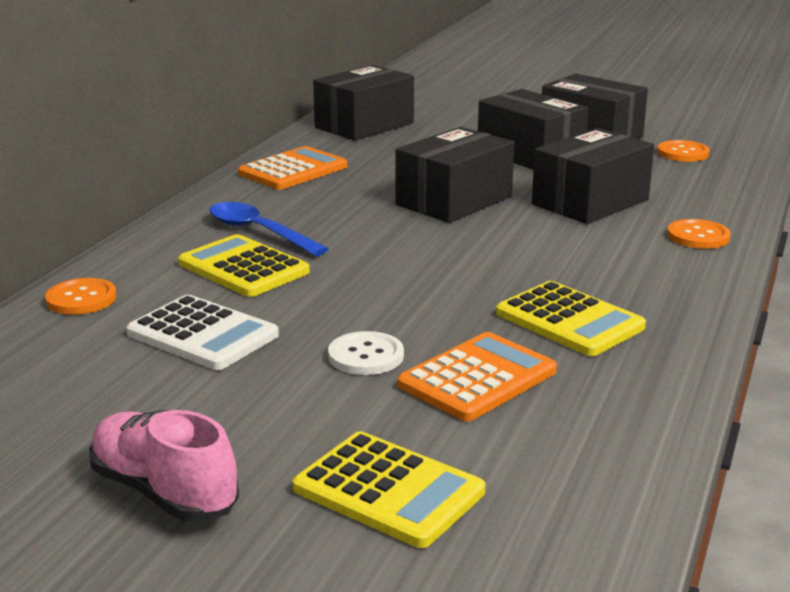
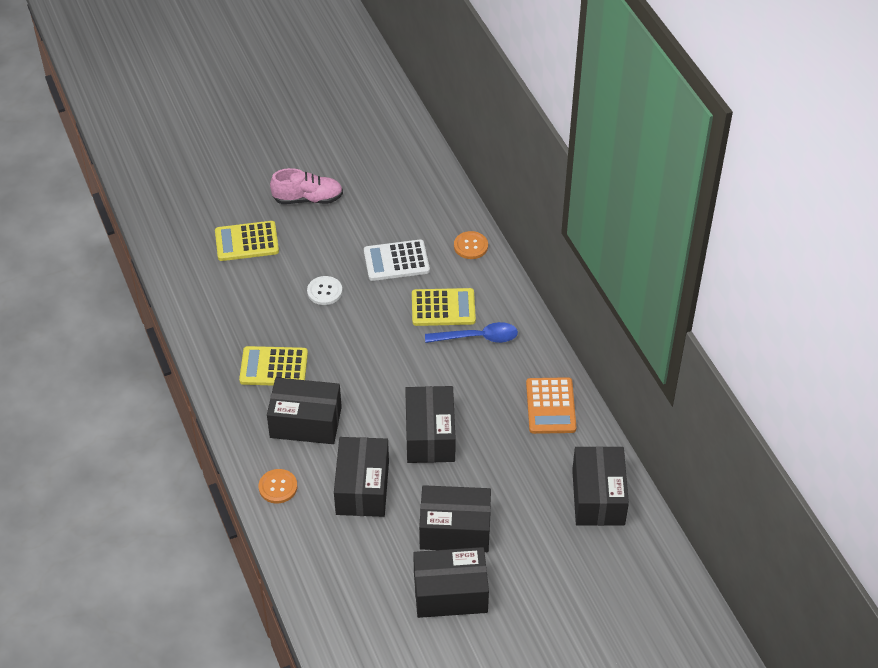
camera: 135 degrees right, 25 degrees up
orange calculator [398,332,557,421] -> none
orange button [657,140,710,162] -> none
none -> black box [267,377,342,444]

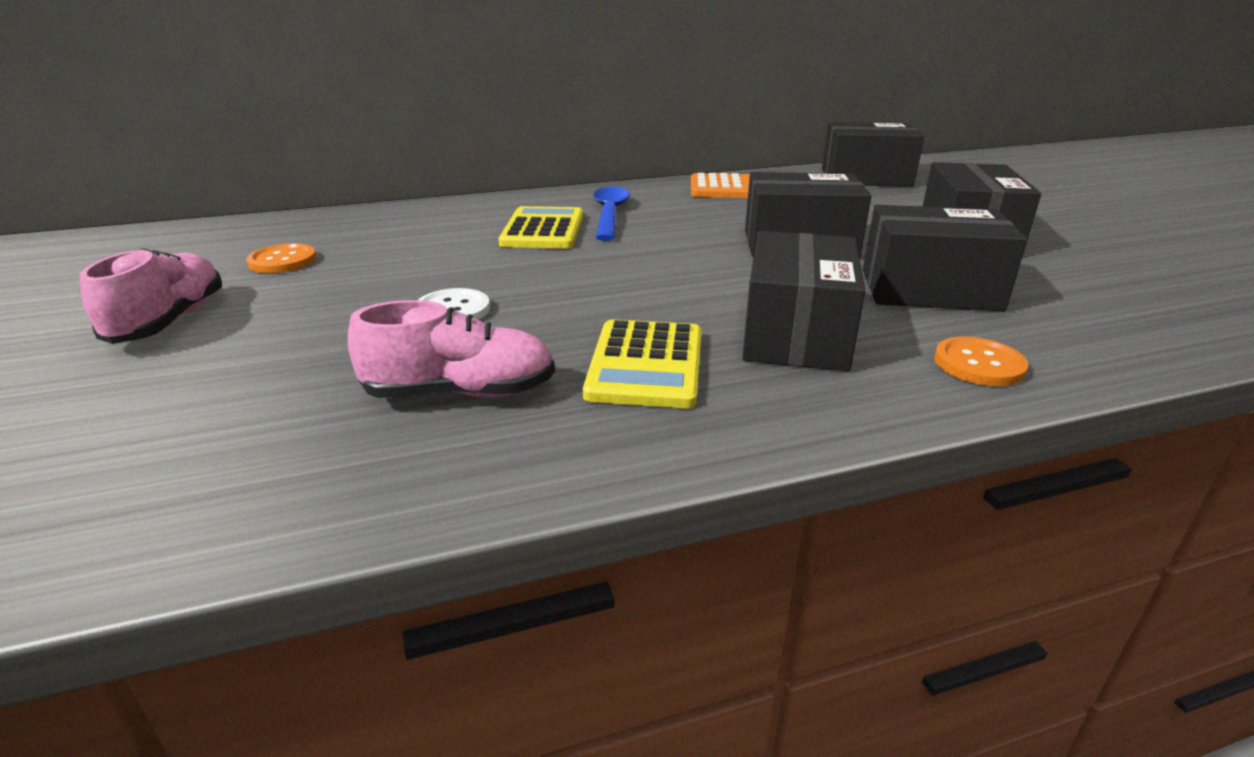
camera: 85 degrees left, 20 degrees down
yellow calculator [215,221,279,261] -> none
white calculator [364,240,430,281] -> none
black box [413,547,489,618] -> none
orange button [454,231,488,259] -> orange button moved to [246,243,316,273]
none -> pink shoe [348,300,555,398]

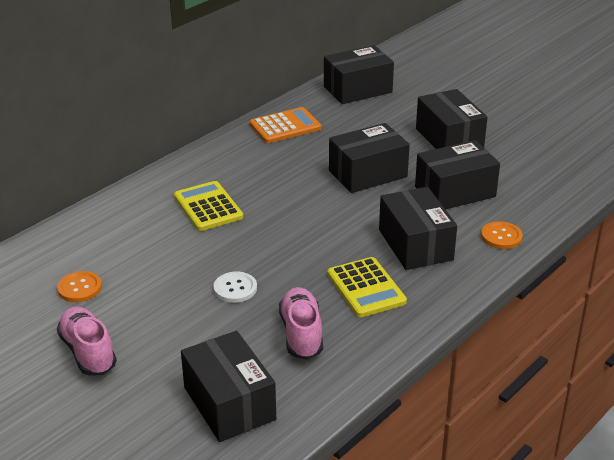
camera: 30 degrees left, 5 degrees up
pink shoe [348,300,555,398] -> pink shoe turned 60 degrees counterclockwise [279,287,323,360]
blue spoon [593,187,630,241] -> none
none -> black box [181,331,276,442]

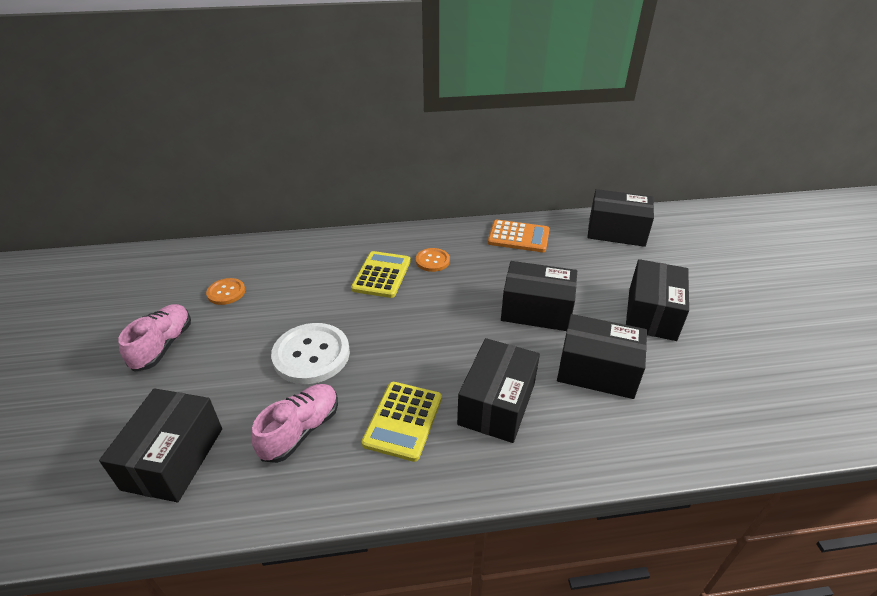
camera: 40 degrees right, 5 degrees up
white button [213,272,257,303] -> white button [271,323,350,384], size x1.83
orange button [481,221,523,249] -> orange button moved to [416,248,450,272]

